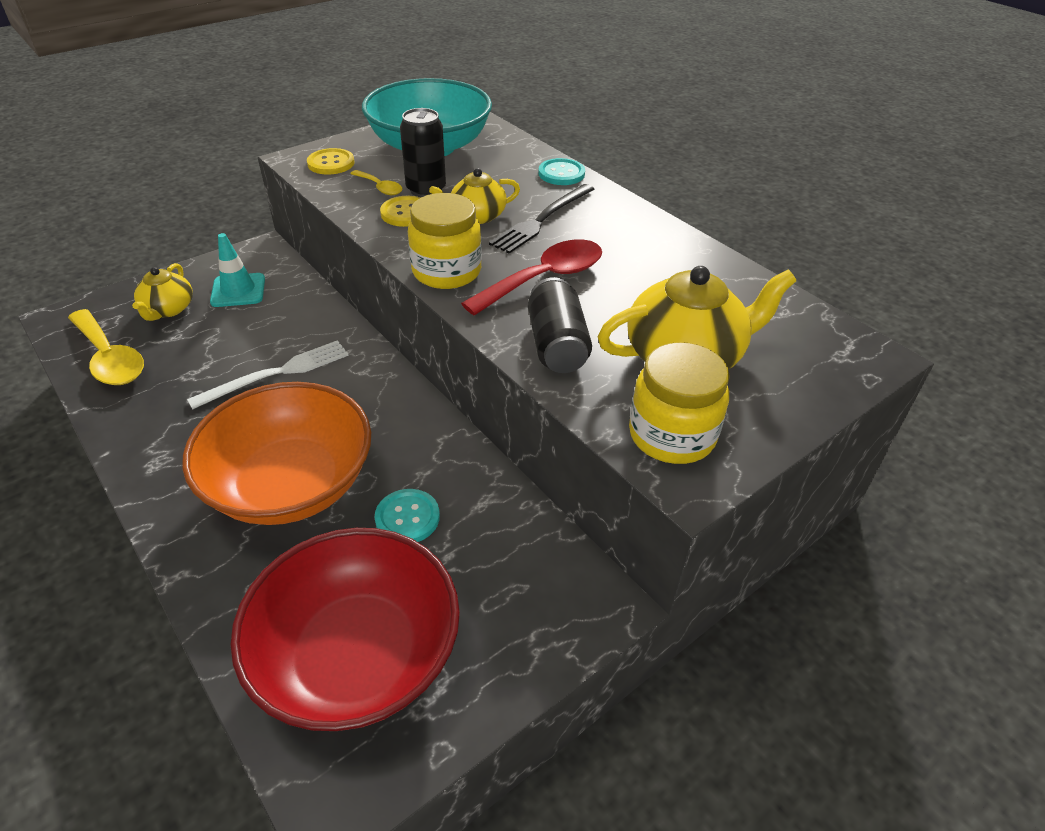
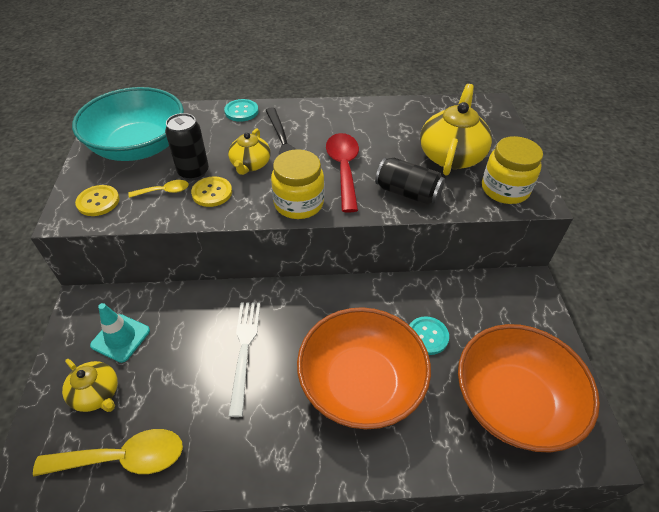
camera: 55 degrees left, 5 degrees up
red bowl [230,528,460,731] -> orange bowl [458,324,600,452]

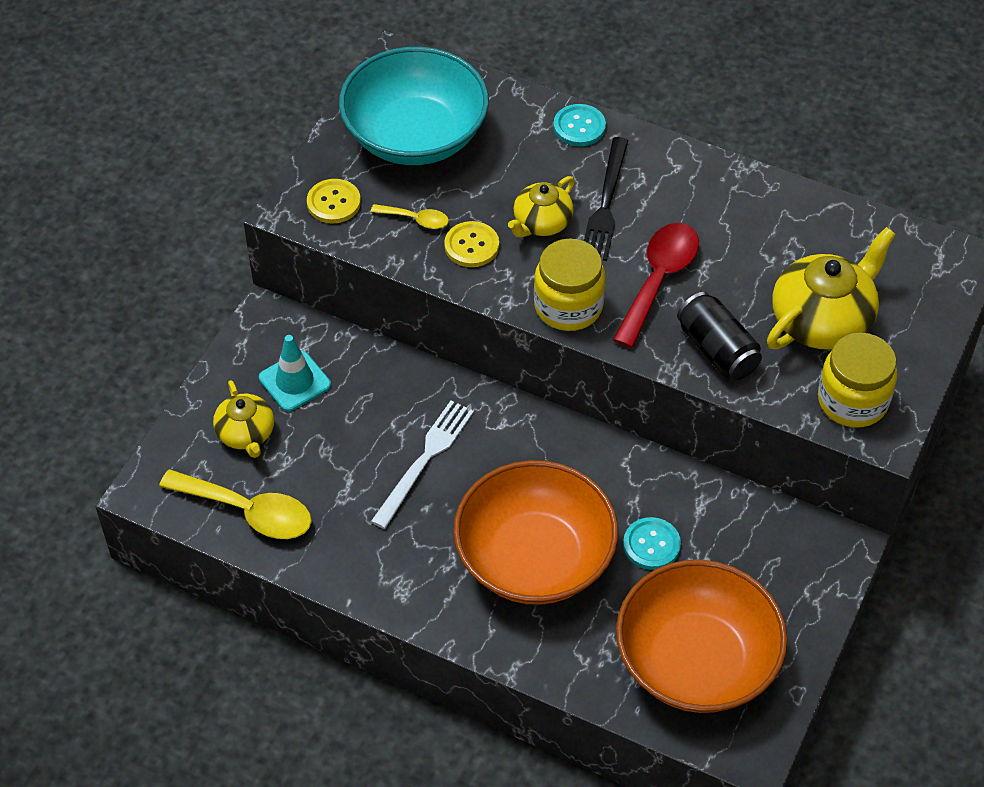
camera: 30 degrees right, 5 degrees up
black can [165,113,209,181] -> none

